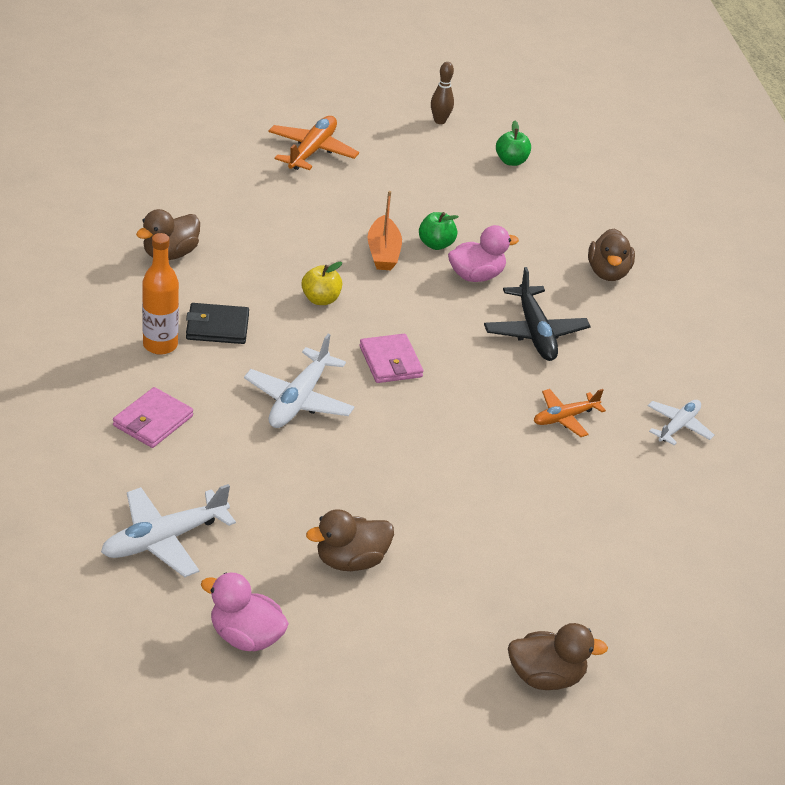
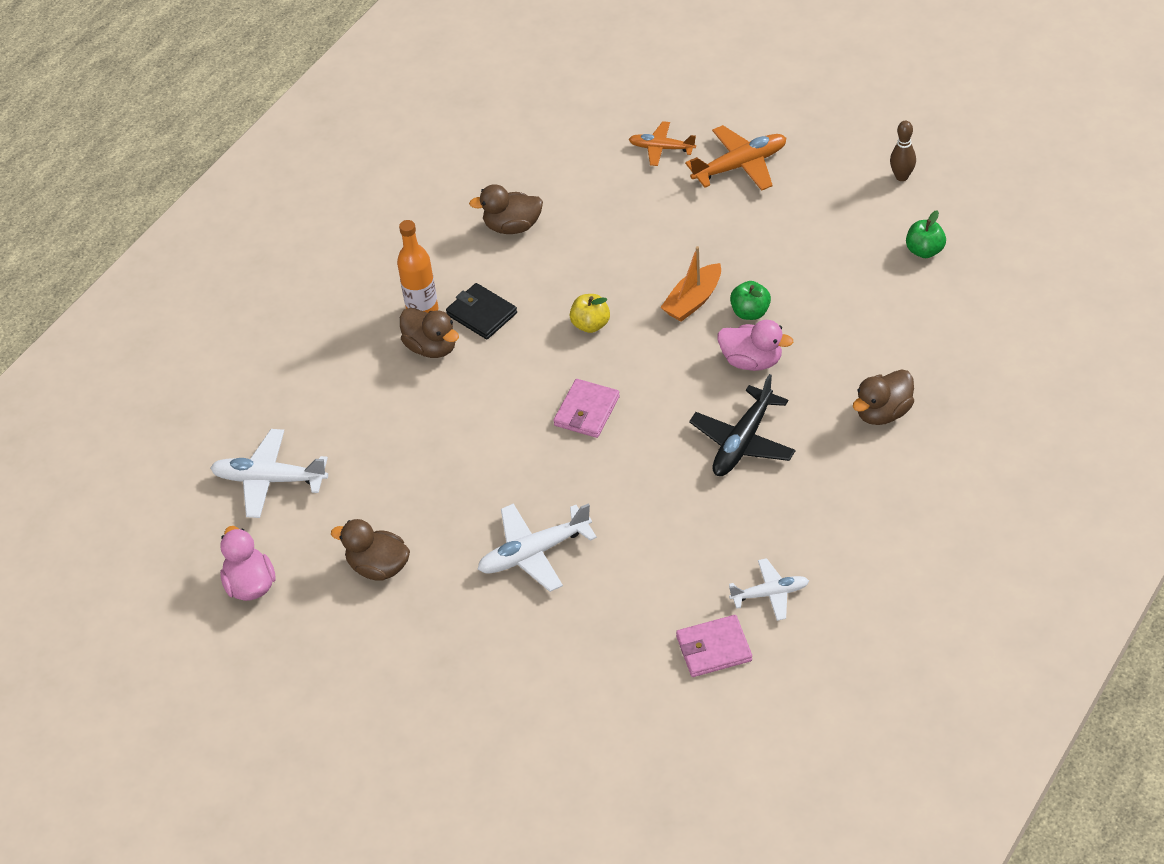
camera: 50 degrees right, 10 degrees up
pink wallet [113,387,193,448] -> pink wallet moved to [676,615,752,677]
white plane [244,334,355,428] -> white plane moved to [478,503,597,592]
brown duck [508,623,608,690] -> brown duck moved to [400,308,459,358]
orange plane [534,389,606,437] -> orange plane moved to [629,121,696,166]

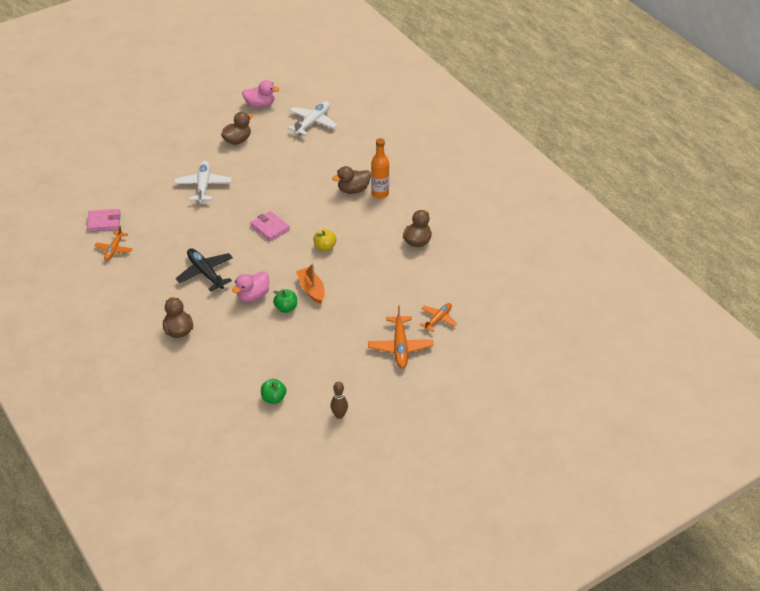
camera: 110 degrees right, 5 degrees down
black wallet [446,283,517,339] -> none
pink wallet [676,615,752,677] -> pink wallet turned 75 degrees clockwise [87,209,121,232]
white plane [729,558,809,621] -> orange plane [94,226,132,261]

